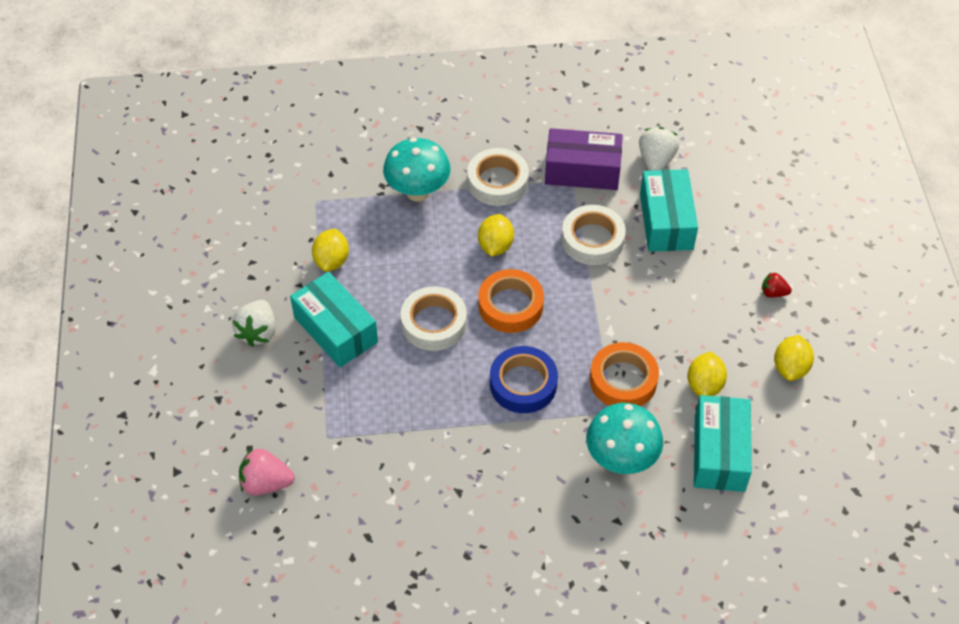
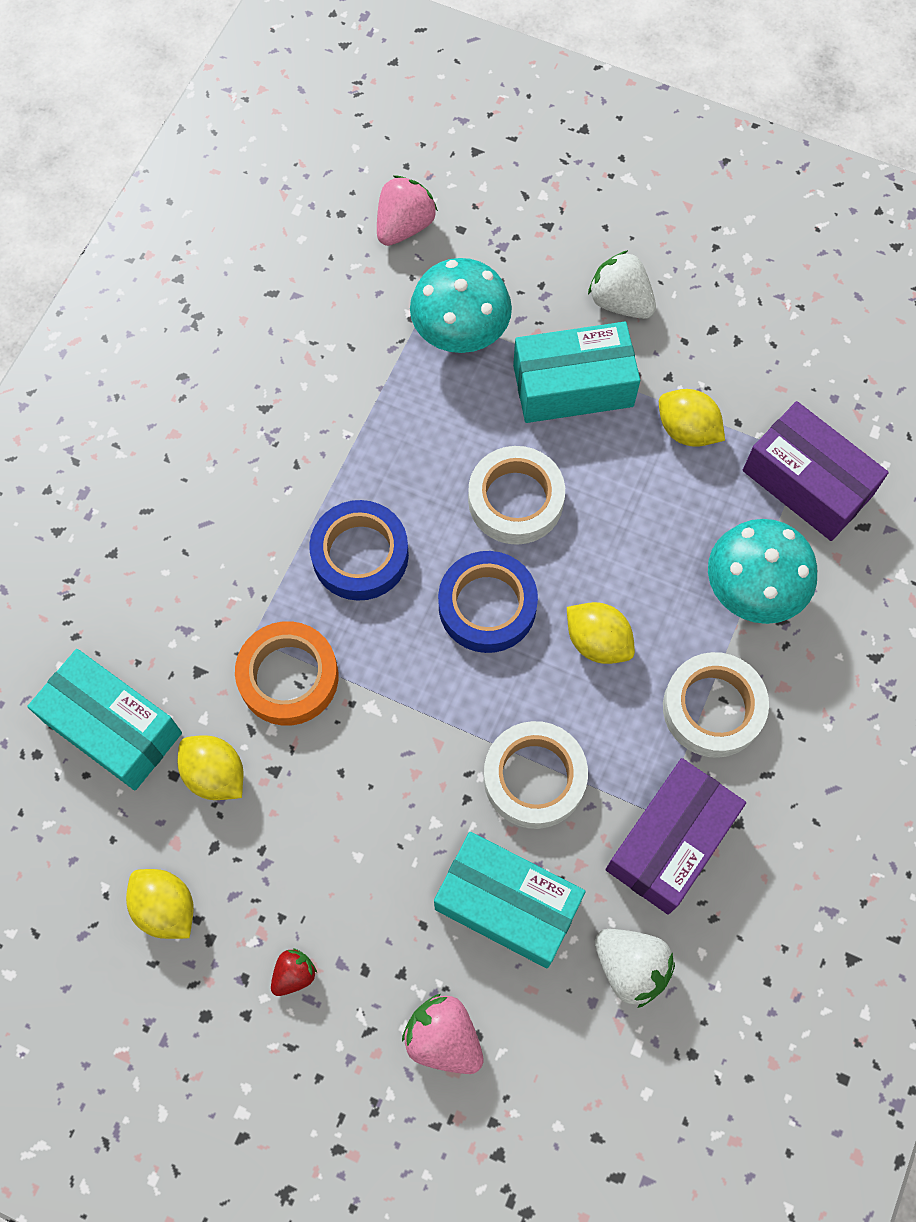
camera: 120 degrees right, 15 degrees up
orange tape [478,269,544,333] -> blue tape [438,551,538,653]
turquoise mushroom [586,403,663,474] -> turquoise mushroom moved to [410,258,512,353]
none -> pink strawberry [402,994,484,1074]
none -> purple box [743,401,889,541]

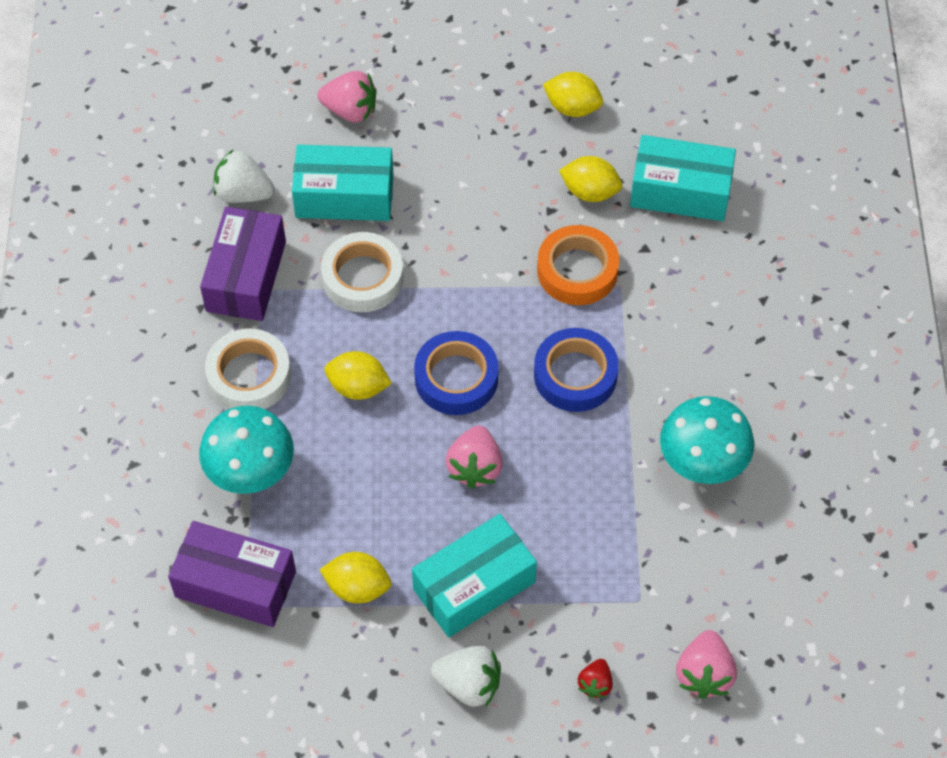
camera: 155 degrees right, 10 degrees down
red strawberry [271,949,317,996] -> red strawberry moved to [578,659,613,698]
turquoise mushroom [410,258,512,353] -> turquoise mushroom moved to [660,396,754,484]
white tape [468,446,565,545] -> pink strawberry [445,426,503,489]

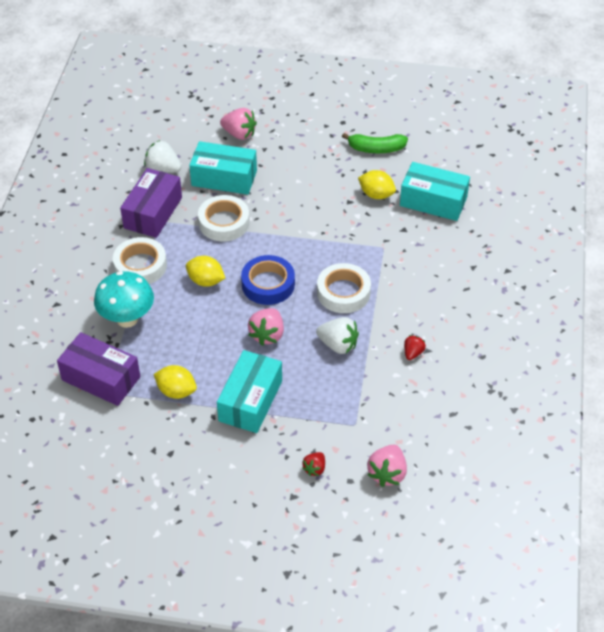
camera: 10 degrees right, 10 degrees down
turquoise box [412,514,537,637] -> turquoise box turned 45 degrees counterclockwise [217,350,282,433]
white strawberry [431,646,501,707] -> white strawberry moved to [316,317,359,354]
blue tape [534,328,619,412] -> white tape [317,263,371,313]
orange tape [537,225,619,305] -> none
yellow lemon [543,72,603,117] -> green banana [342,133,408,153]
turquoise mushroom [660,396,754,484] -> red strawberry [404,335,426,360]

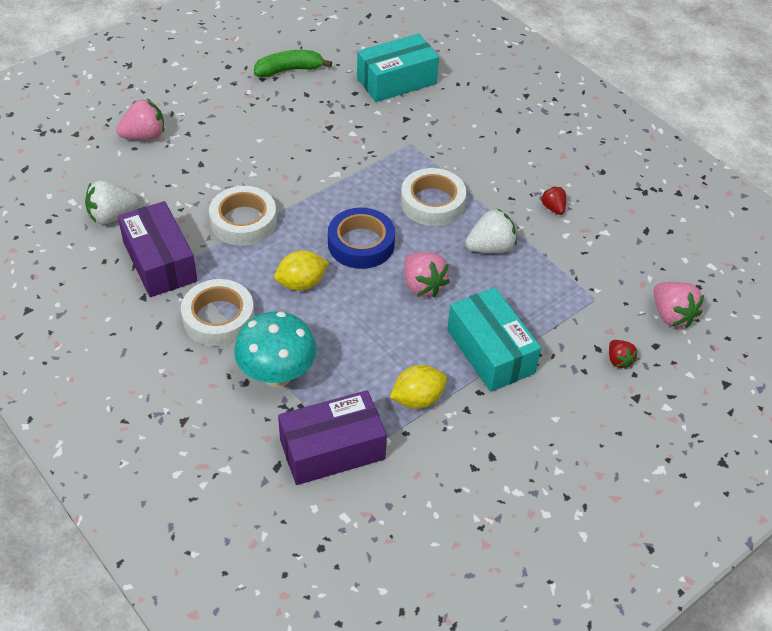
camera: 50 degrees left, 0 degrees up
turquoise box [189,141,257,195] -> none
green banana [342,133,408,153] -> green banana turned 150 degrees counterclockwise [254,50,332,78]
yellow lemon [358,170,396,199] -> none

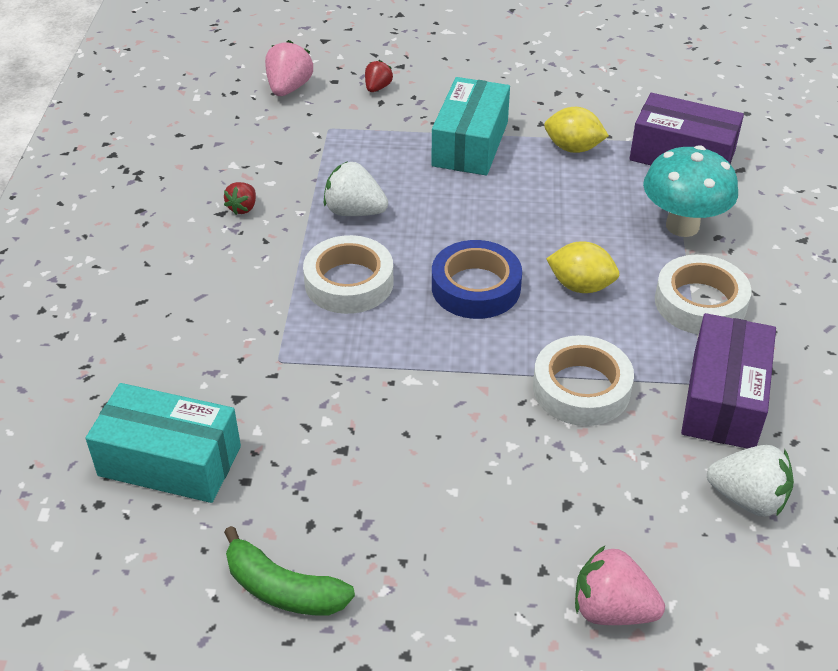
camera: 135 degrees left, 5 degrees down
pink strawberry [404,252,450,297] -> none

